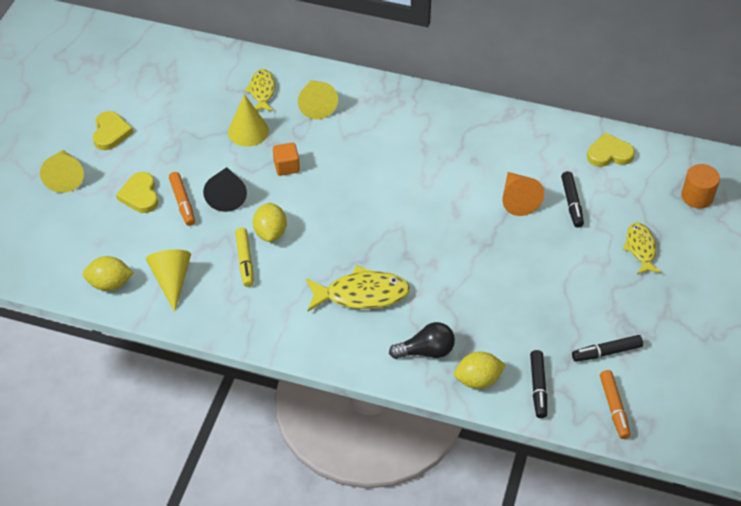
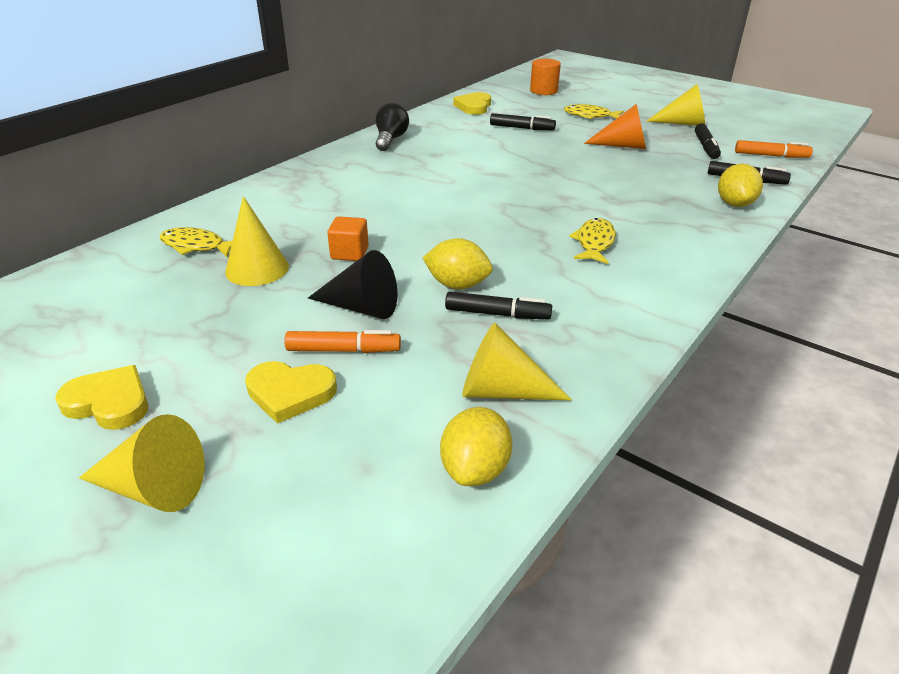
camera: 70 degrees left, 15 degrees down
yellow marker [235,228,254,287] -> black marker [445,291,552,319]
yellow cone [298,80,338,119] -> yellow cone moved to [646,84,705,126]
yellow fish [306,265,410,312] -> yellow fish [569,218,616,264], size x0.64
black light bulb [389,322,455,359] -> black light bulb moved to [376,103,409,151]
orange cone [503,172,544,216] -> orange cone moved to [584,104,646,149]

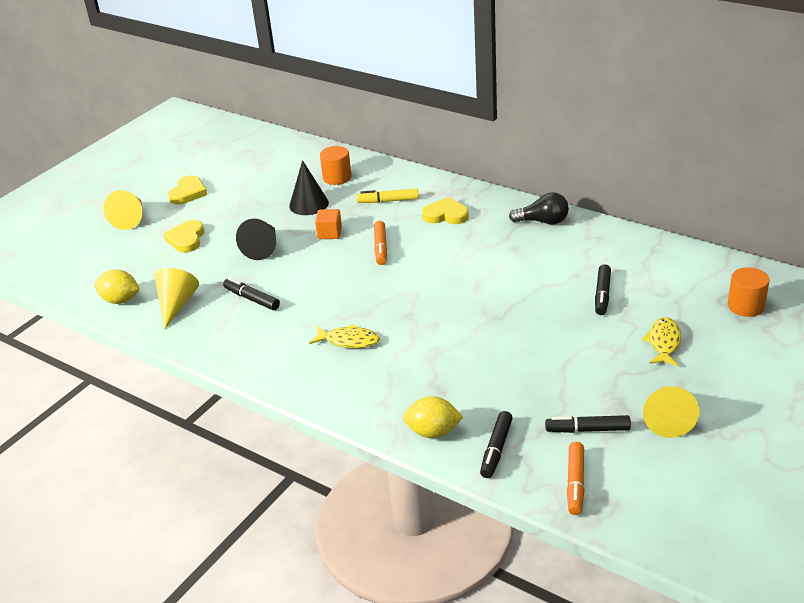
camera: 90 degrees right, 0 degrees up
yellow fish [159,227,232,257] -> orange cylinder [320,146,352,185]
yellow cone [225,196,289,286] -> black cone [289,160,329,215]
orange marker [284,330,401,353] -> orange marker moved to [374,221,387,265]
yellow lemon [423,238,493,289] -> none
black marker [445,291,552,319] -> black marker turned 120 degrees clockwise [223,278,280,310]
yellow heart [453,92,491,115] -> yellow heart moved to [422,197,469,224]
orange cone [584,104,646,149] -> none
none -> yellow marker [357,188,419,203]

